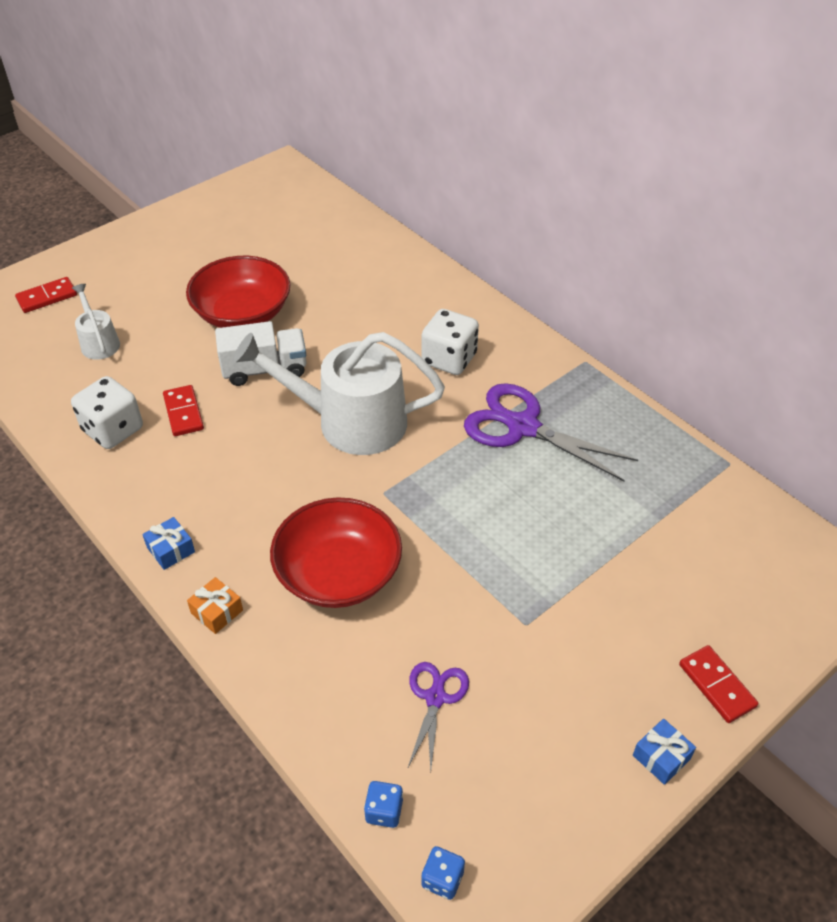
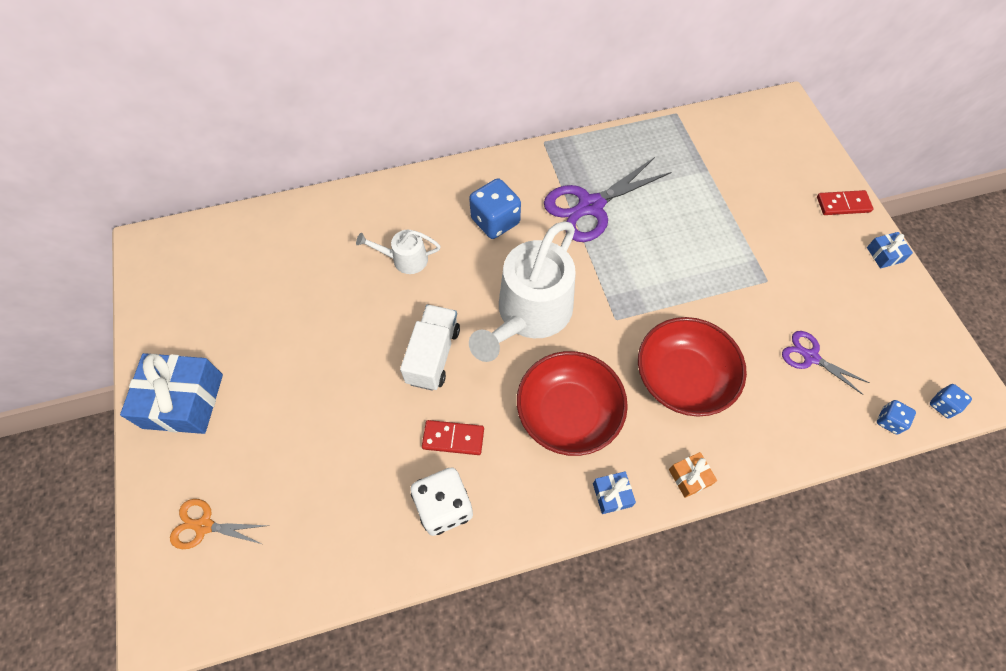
camera: 65 degrees left, 15 degrees up
red domino [15,277,77,313] -> orange scissors [170,499,268,549]
white watering can [72,284,120,360] -> white watering can moved to [356,230,440,274]
red bowl [186,256,290,328] -> red bowl moved to [517,351,628,456]
white dice [421,309,479,375] -> blue dice [469,178,521,239]
none -> blue gift [120,353,223,434]

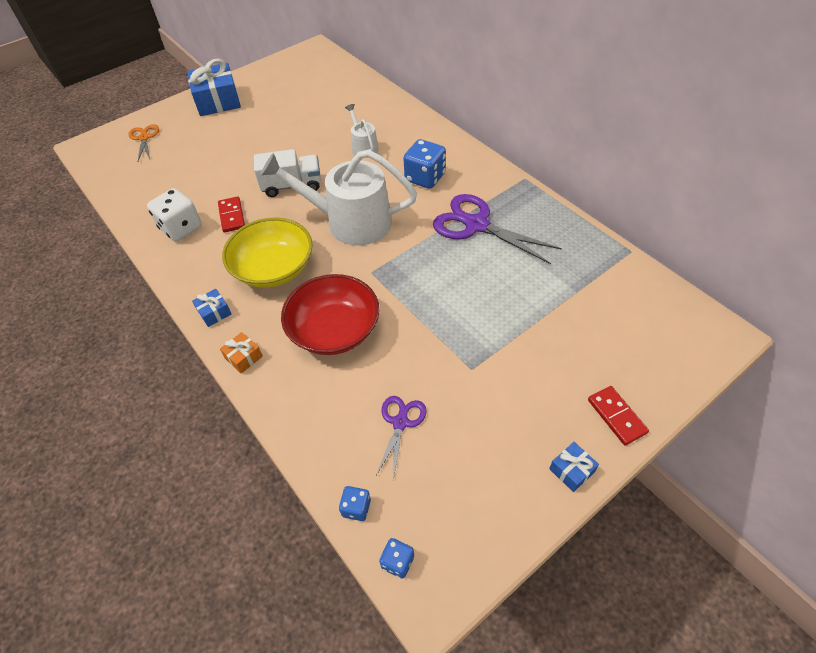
camera: 70 degrees right, 10 degrees down
red bowl [517,351,628,456] -> yellow bowl [222,218,312,288]

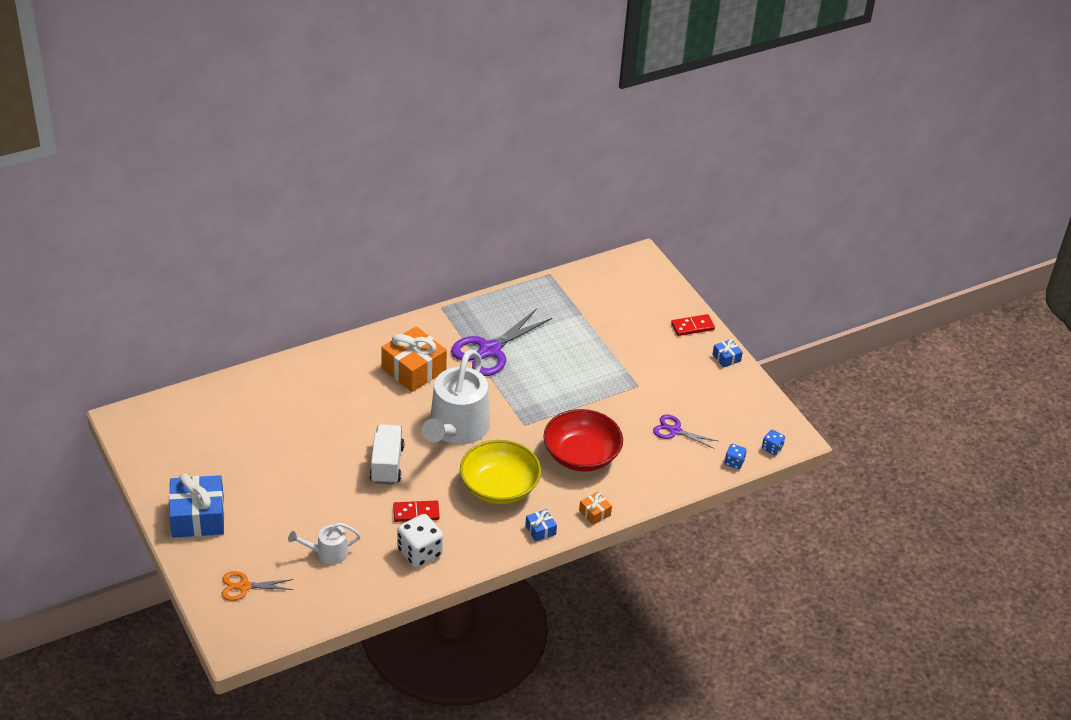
camera: 85 degrees left, 10 degrees down
white watering can [345,104,379,158] -> white watering can moved to [288,523,361,564]
blue dice [403,139,446,189] -> orange gift [381,326,447,392]

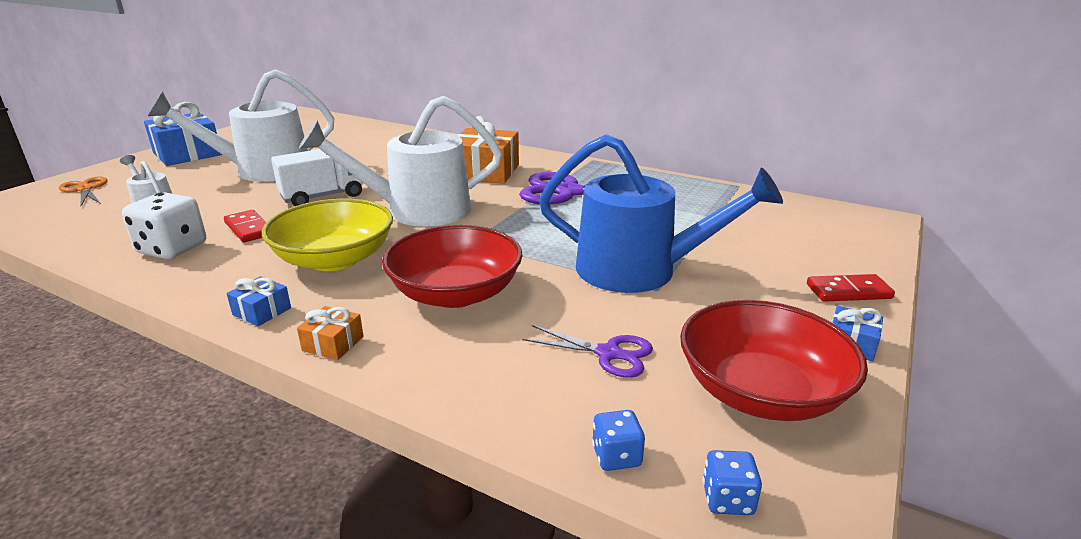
camera: 60 degrees right, 15 degrees down
purple scissors [653,414,717,449] -> purple scissors turned 120 degrees clockwise [522,325,653,378]
red domino [671,314,715,336] -> red domino turned 45 degrees counterclockwise [807,274,895,302]
none -> white watering can [148,69,334,182]
none -> blue watering can [539,134,783,293]
none -> red bowl [680,300,868,421]

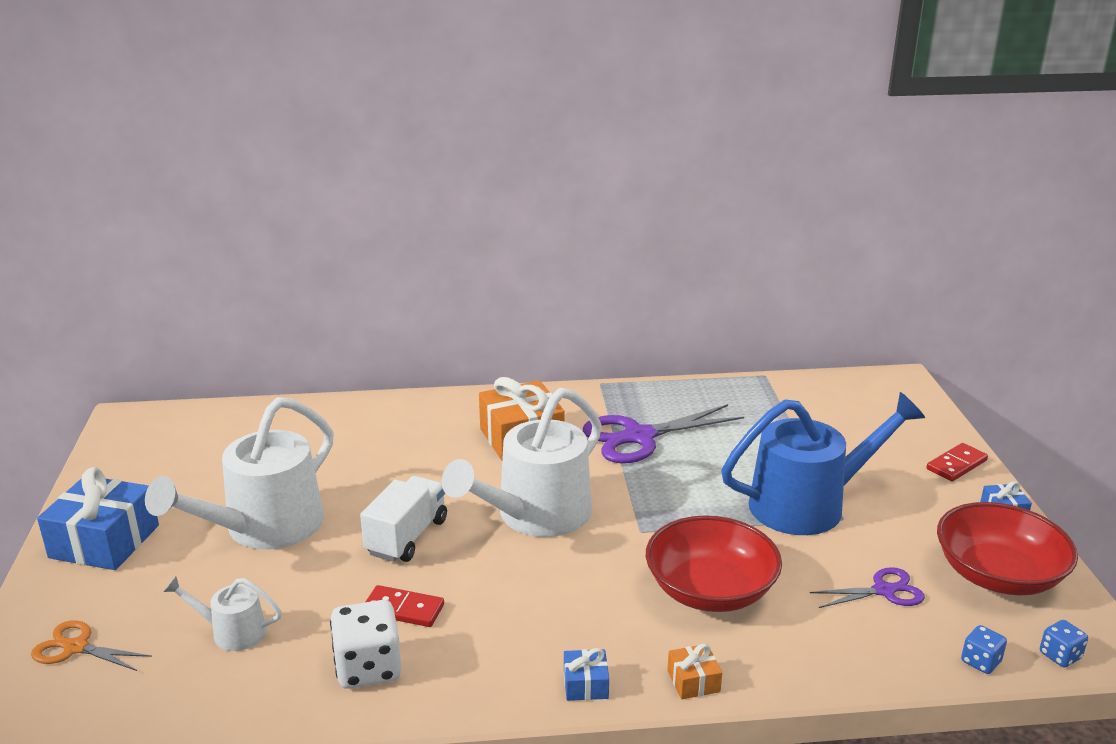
camera: 35 degrees left, 0 degrees up
yellow bowl [262,199,393,271] -> none

